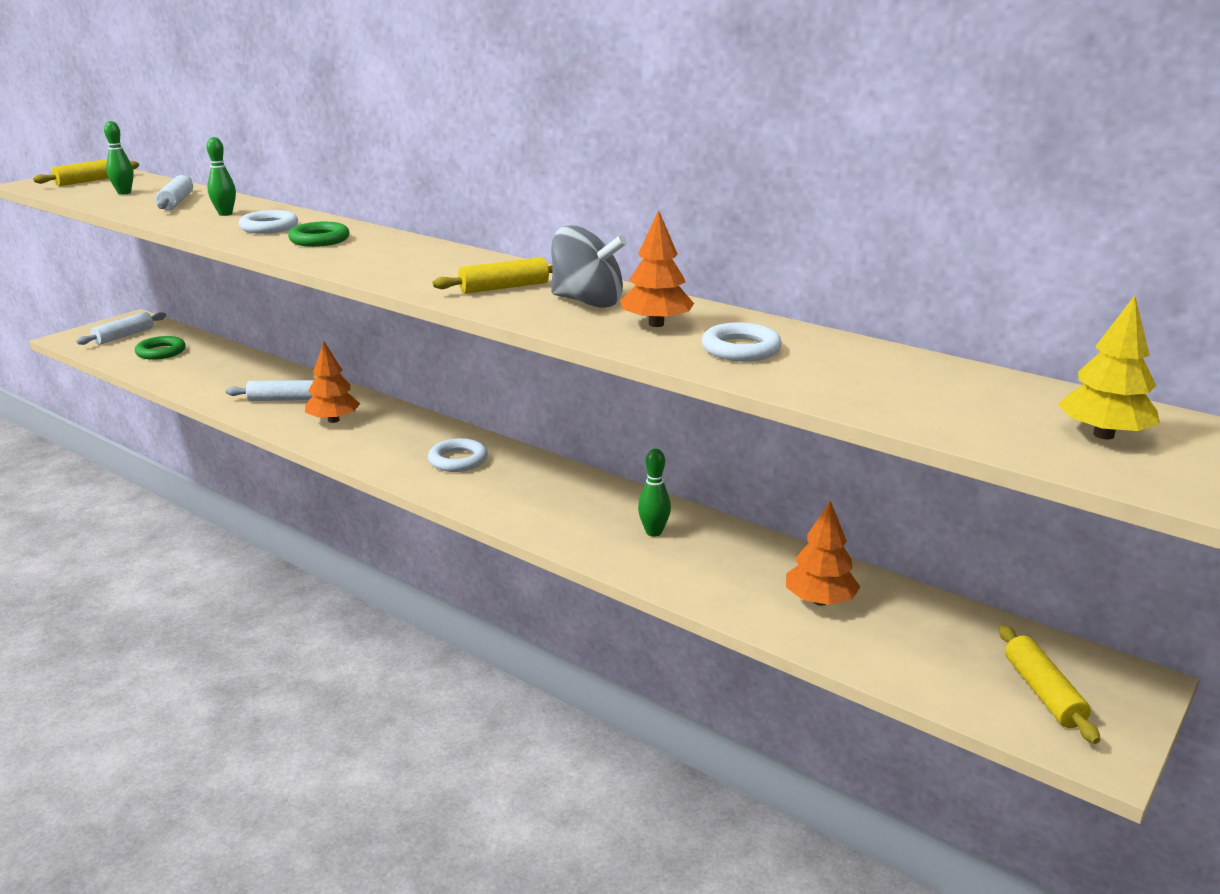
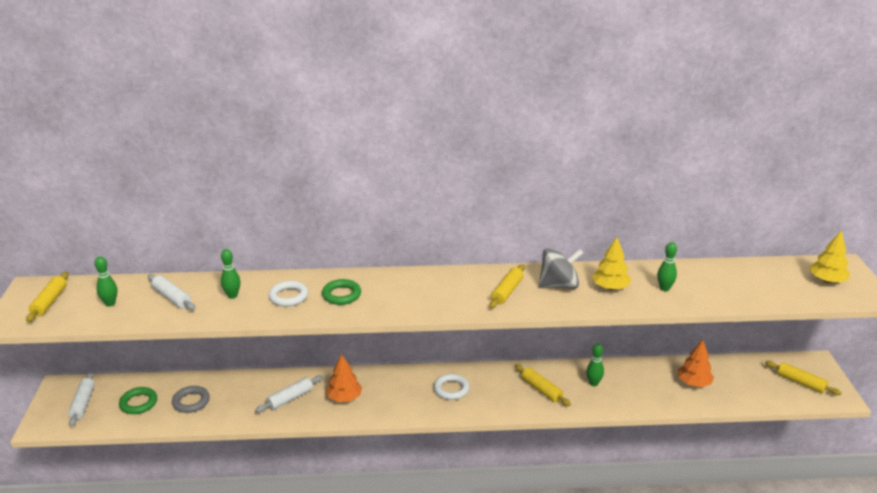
camera: 40 degrees left, 5 degrees up
orange tree [620,210,694,327] -> yellow tree [592,237,631,290]
white ring [702,322,782,362] -> green bowling pin [657,242,677,291]
none -> grey ring [172,386,210,413]
none -> yellow rolling pin [515,364,571,406]

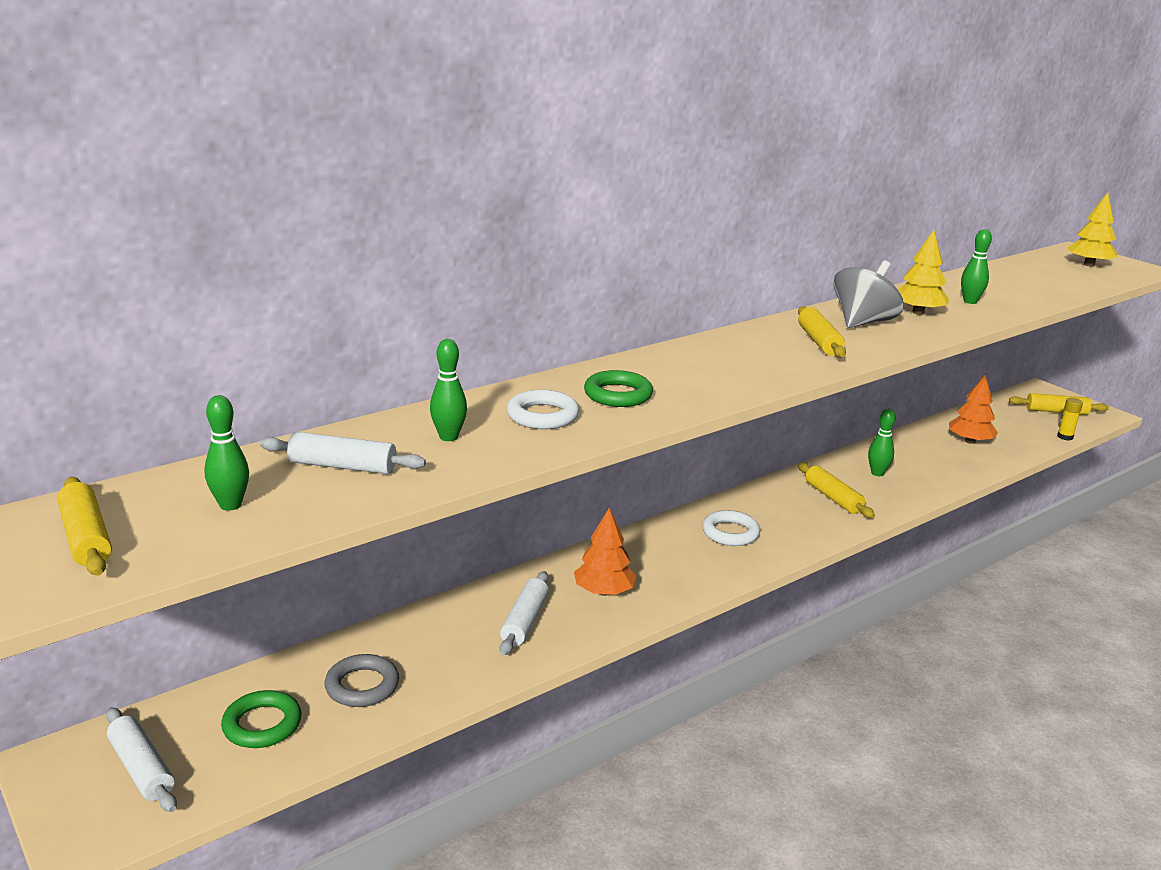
camera: 35 degrees left, 5 degrees down
yellow rolling pin [515,364,571,406] -> yellow rolling pin turned 45 degrees clockwise [798,463,875,518]
none -> yellow glue stick [1057,398,1083,441]

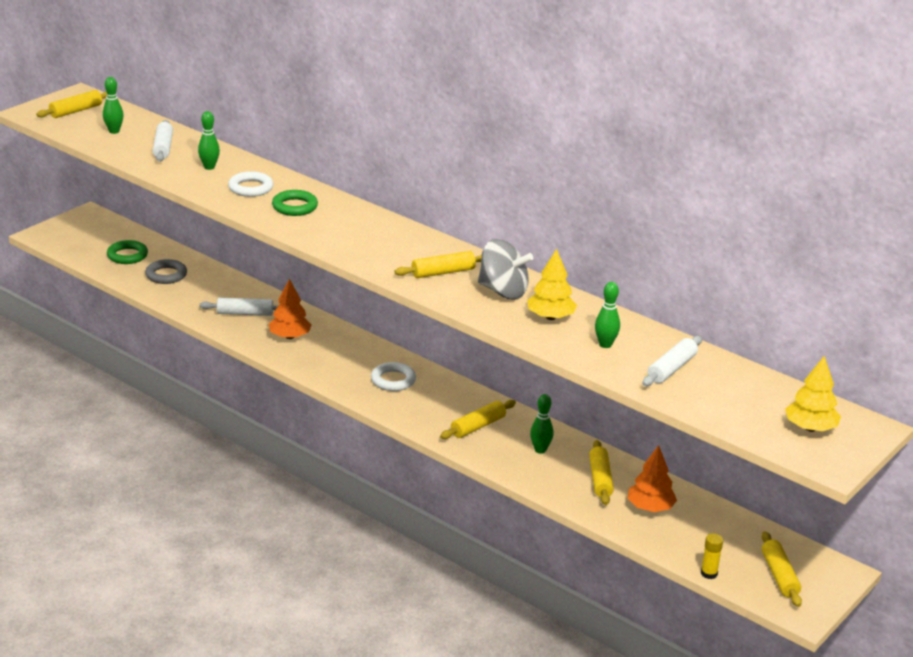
camera: 75 degrees right, 5 degrees up
white rolling pin [106,707,177,812] -> white rolling pin moved to [642,336,702,386]
none -> yellow rolling pin [589,440,614,505]

